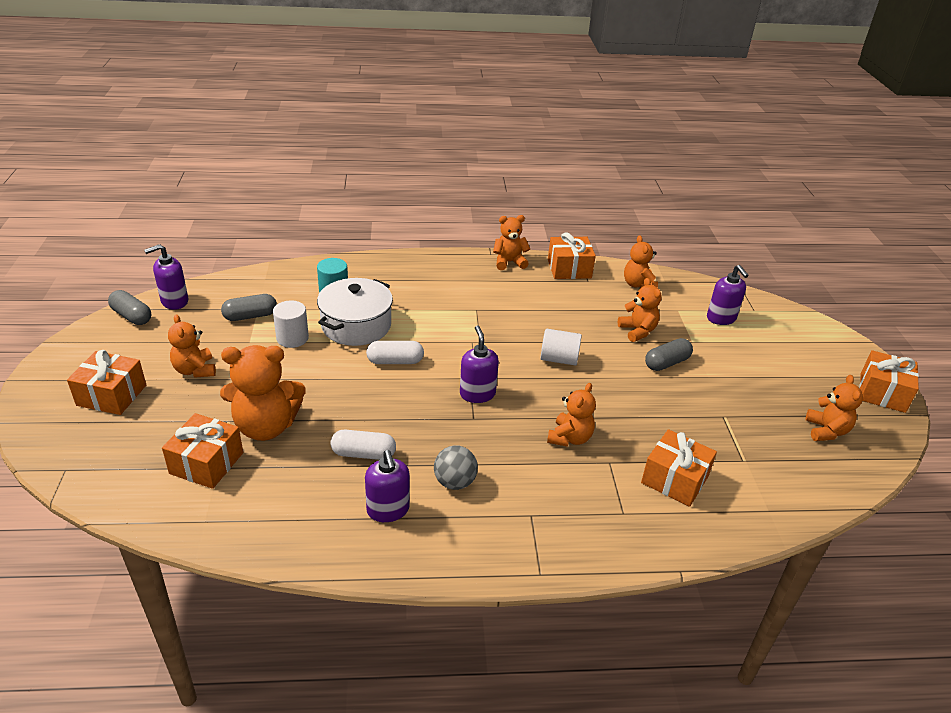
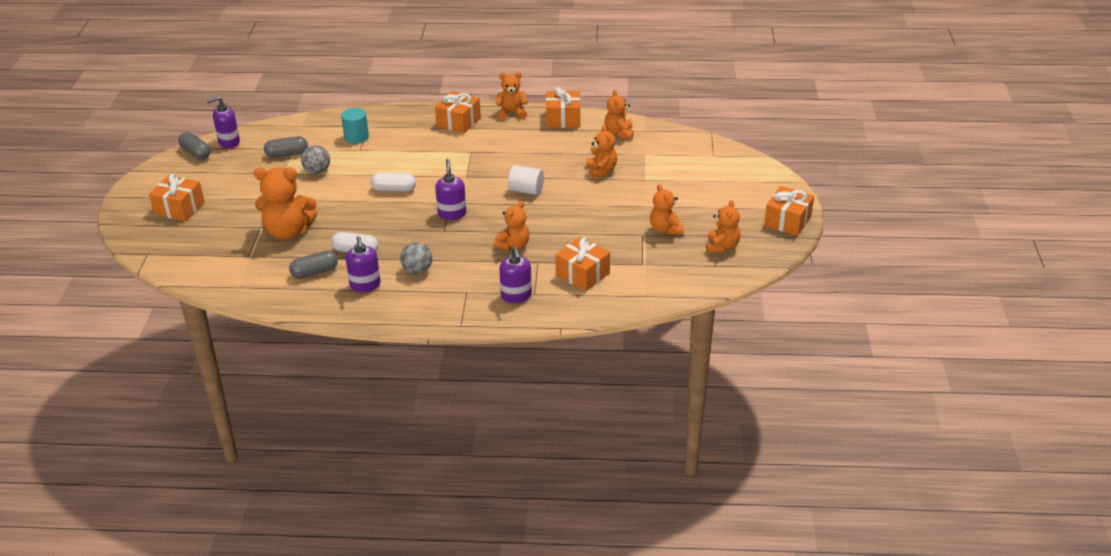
camera: 10 degrees right, 0 degrees up
orange gift [162,413,243,489] -> orange gift moved to [435,91,481,134]
orange teddy bear [168,314,216,378] -> orange teddy bear moved to [650,184,684,235]
white cylinder [273,301,309,348] -> grey ball [301,145,330,174]
white pot [317,278,393,346] -> none
grey capsule [645,338,693,371] -> grey capsule moved to [289,250,338,279]
purple soap dispenser [707,265,749,325] -> purple soap dispenser moved to [499,247,532,303]

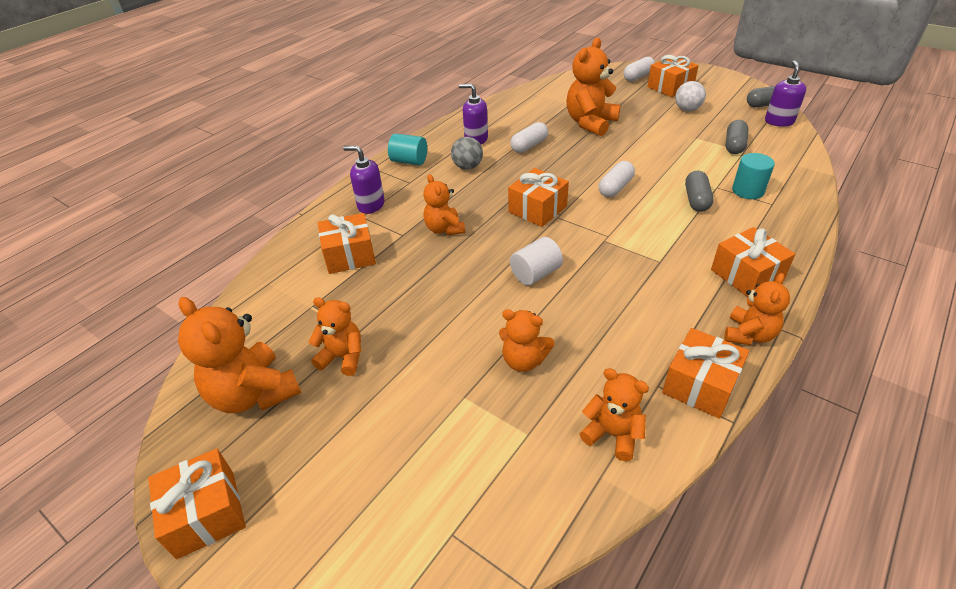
camera: 125 degrees right, 5 degrees up
grey capsule [289,250,338,279] -> grey capsule moved to [685,171,713,212]
grey ball [301,145,330,174] -> none
purple soap dispenser [435,159,466,220] -> orange gift [508,168,569,227]
orange teddy bear [706,200,740,253] -> orange teddy bear [178,297,301,413], size x1.64
none -> turquoise cylinder [388,133,427,165]
none -> white capsule [623,57,655,81]
none -> white ball [675,81,706,111]

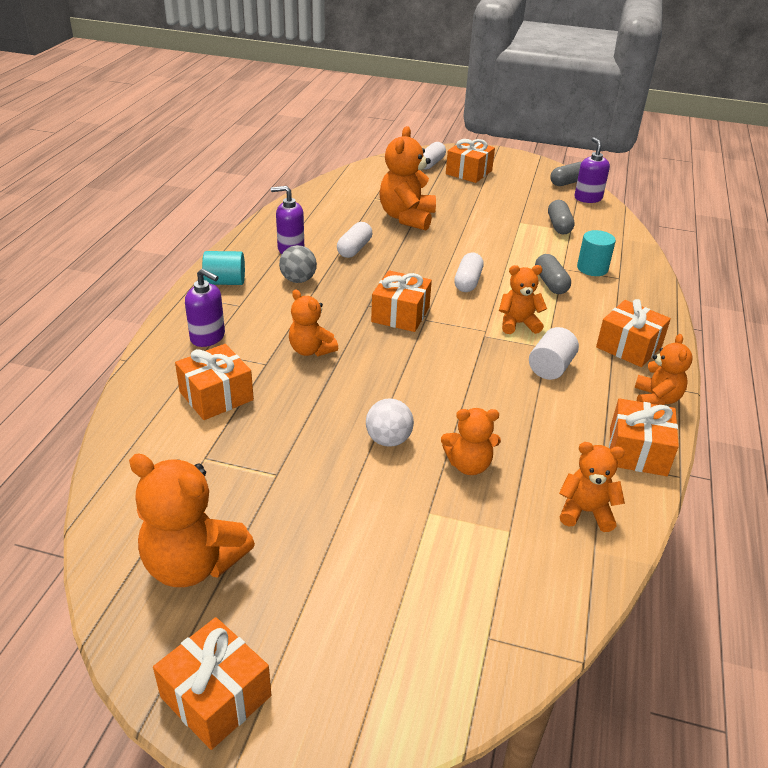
camera: 25 degrees left, 5 degrees down
orange teddy bear [308,297,361,376] -> orange teddy bear moved to [499,265,547,334]
purple soap dispenser [343,146,385,214] -> purple soap dispenser turned 150 degrees counterclockwise [185,269,225,347]
white cylinder [510,237,563,286] -> white cylinder moved to [529,327,579,380]
white ball [675,81,706,111] -> white ball moved to [366,398,414,447]

